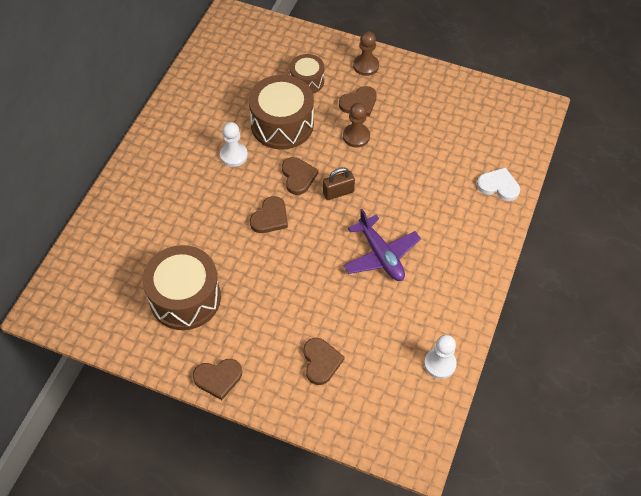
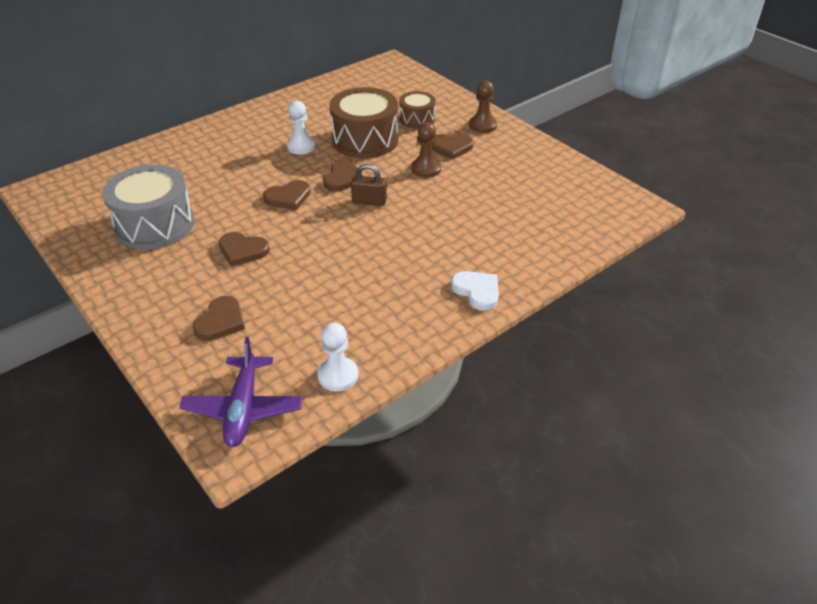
camera: 30 degrees right, 15 degrees down
brown drum [143,245,221,330] -> grey drum [102,165,194,250]
brown heart [193,359,242,400] -> brown heart moved to [219,232,270,266]
purple plane [343,209,421,281] -> purple plane moved to [179,337,303,447]
white heart [477,167,520,201] -> white heart moved to [451,271,499,311]

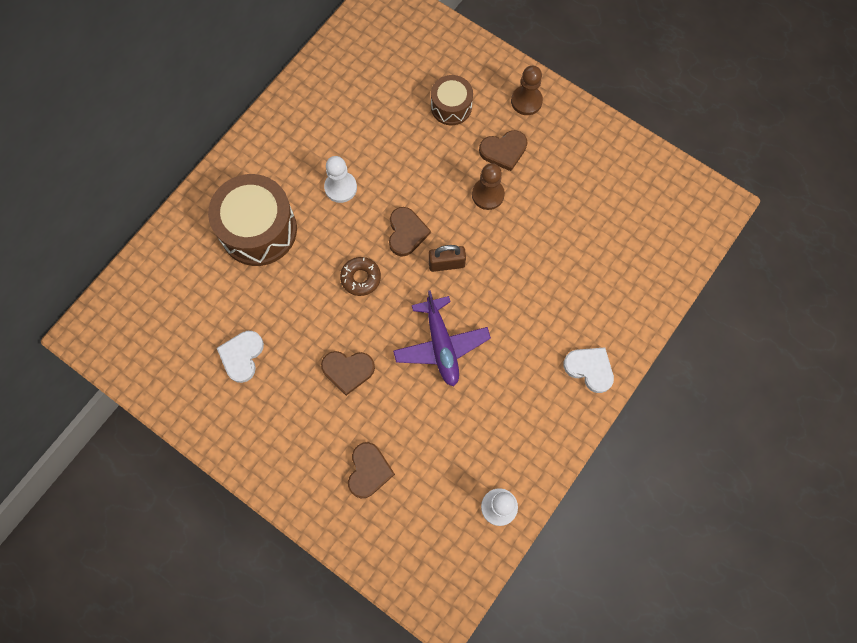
camera: 15 degrees left, 30 degrees up
grey drum [102,165,194,250] -> white heart [217,331,264,383]
purple plane [179,337,303,447] -> purple plane moved to [393,290,491,386]
brown heart [263,180,311,210] -> brown donut [340,257,381,296]
brown drum [329,87,398,158] -> brown drum moved to [208,174,297,266]

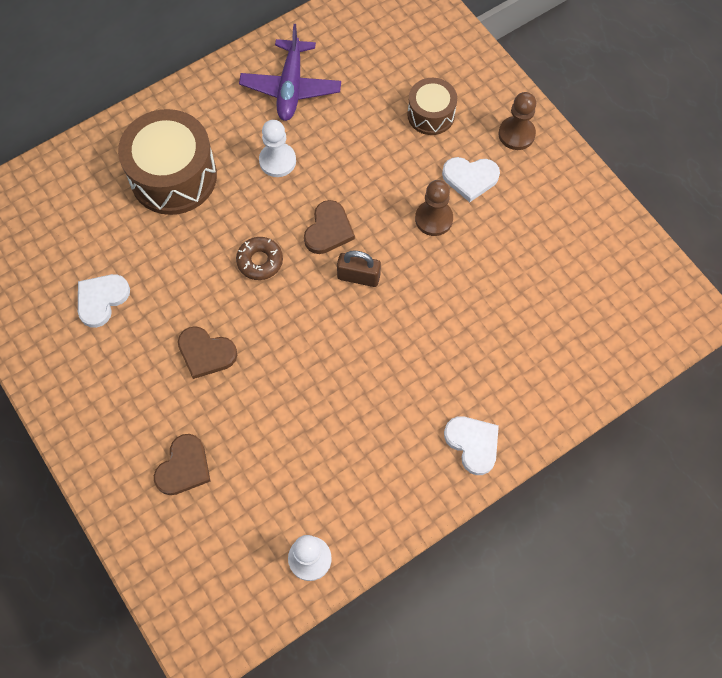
camera: 20 degrees right, 5 degrees down
purple plane [393,290,491,386] -> purple plane moved to [239,24,341,121]
brown heart [479,130,527,171] -> white heart [442,157,500,202]

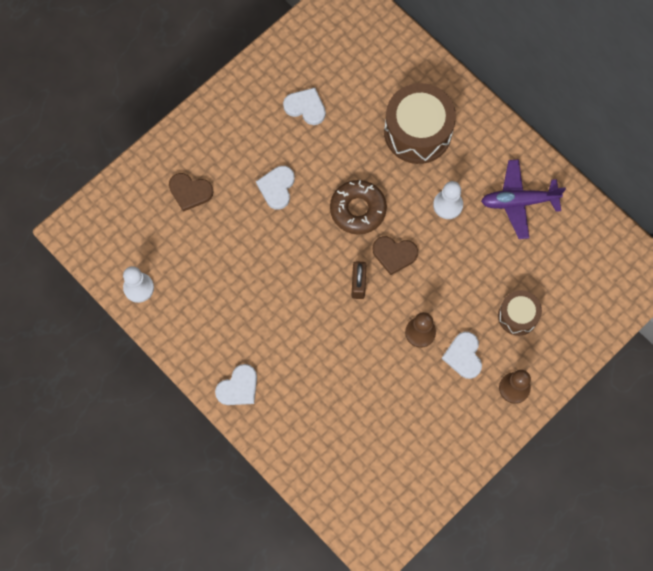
camera: 80 degrees right, 5 degrees up
brown heart [178,326,237,379] -> white heart [256,166,295,210]
brown donut [236,237,283,280] -> brown donut [330,180,387,235], size x1.58

